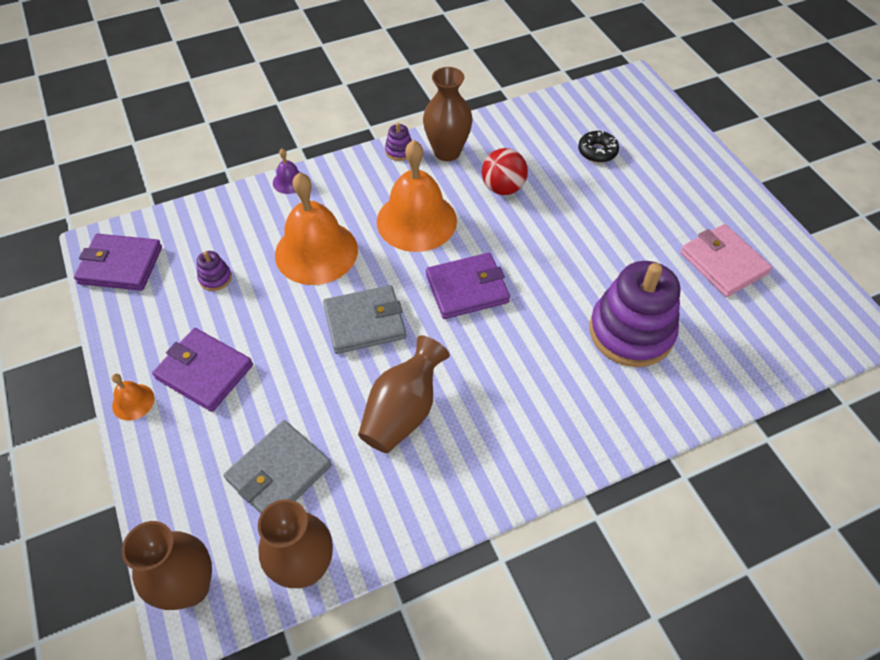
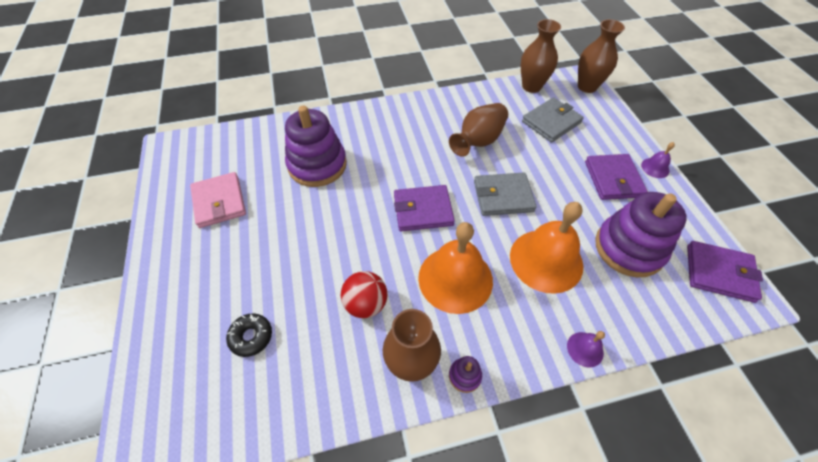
camera: 170 degrees left, 0 degrees up
orange bell [112,374,154,421] -> purple bell [641,142,675,178]
purple wallet [152,328,253,412] -> purple wallet turned 45 degrees clockwise [585,154,648,200]
purple stacking toy [197,251,232,291] -> purple stacking toy [595,192,687,277], size x2.47

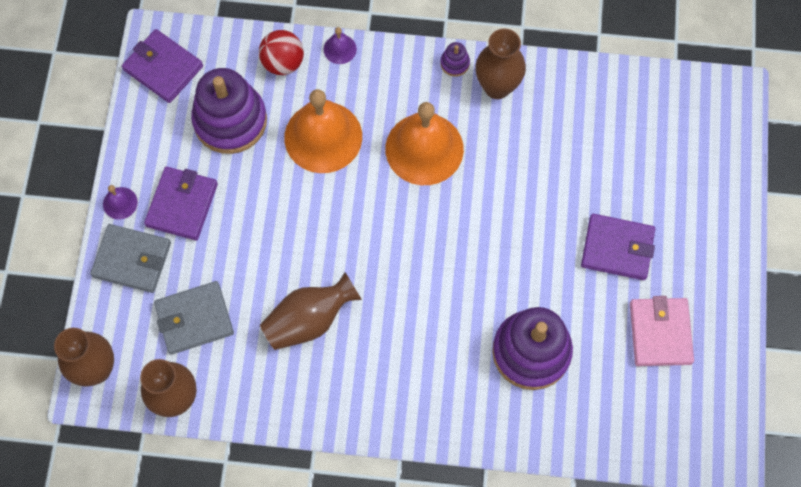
camera: 160 degrees left, 15 degrees up
black donut [226,314,272,357] -> none
red ball [341,271,387,318] -> red ball moved to [259,30,304,75]
purple wallet [394,185,455,231] -> purple wallet moved to [581,214,655,280]
grey wallet [474,172,537,216] -> grey wallet moved to [90,224,171,293]

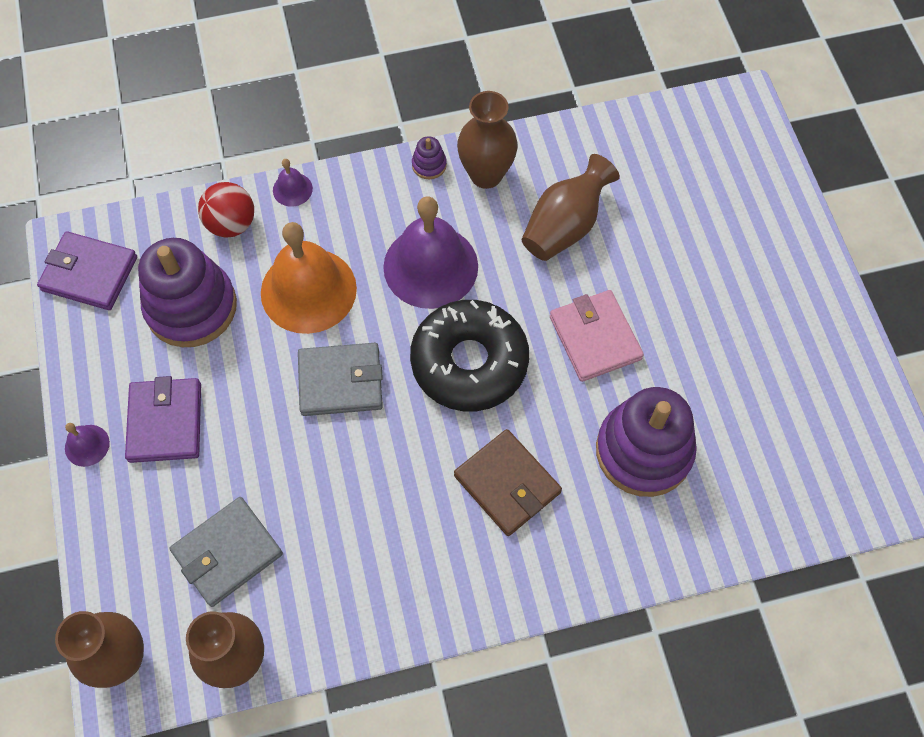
camera: 20 degrees left, 5 degrees down
grey wallet [90,224,171,293] -> grey wallet moved to [298,343,383,416]
brown vase [260,272,362,350] -> brown vase moved to [522,154,620,261]
orange bell [385,102,464,185] -> purple bell [383,196,478,309]
purple wallet [581,214,655,280] -> none
pink wallet [630,296,694,366] -> pink wallet moved to [550,290,644,382]
none -> black donut [410,300,529,411]
none -> brown wallet [454,429,562,536]

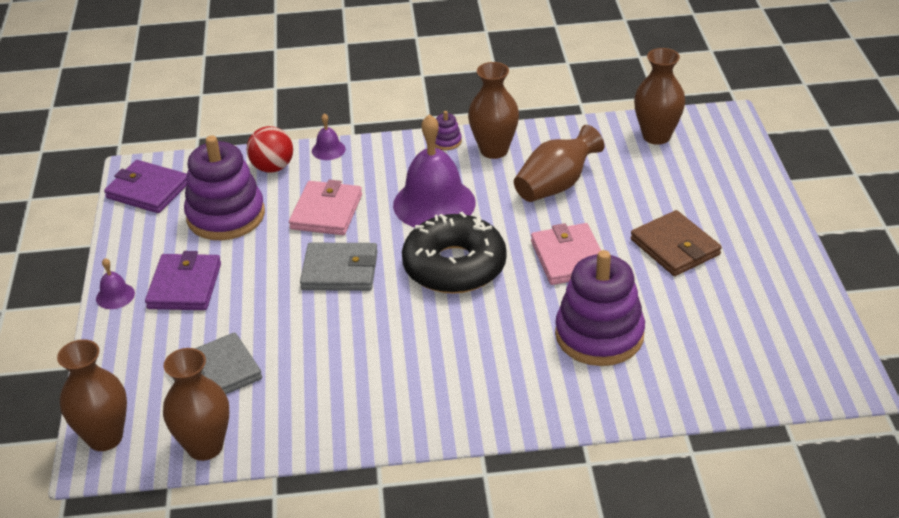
camera: 10 degrees right, 25 degrees down
orange bell [261,222,357,334] -> pink wallet [289,180,362,235]
brown wallet [454,429,562,536] -> brown wallet moved to [631,210,722,276]
none -> brown vase [634,48,685,145]

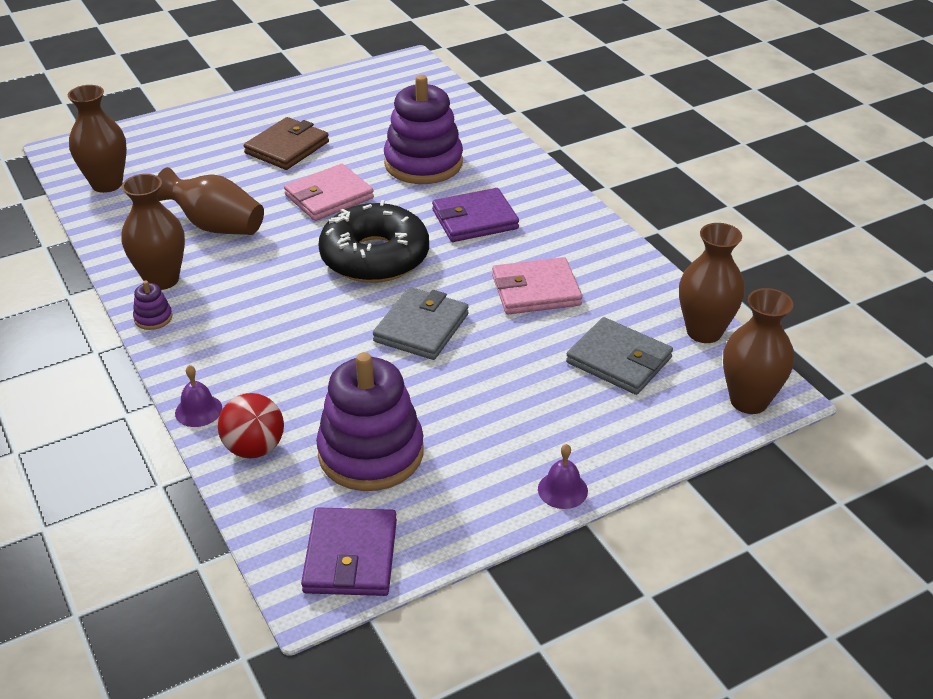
camera: 115 degrees left, 0 degrees up
purple wallet [145,251,221,310] -> purple wallet moved to [432,188,519,242]
pink wallet [289,180,362,235] -> pink wallet moved to [492,257,582,315]
grey wallet [300,243,378,291] -> grey wallet turned 45 degrees clockwise [373,287,469,360]
purple bell [393,114,476,228] -> none

